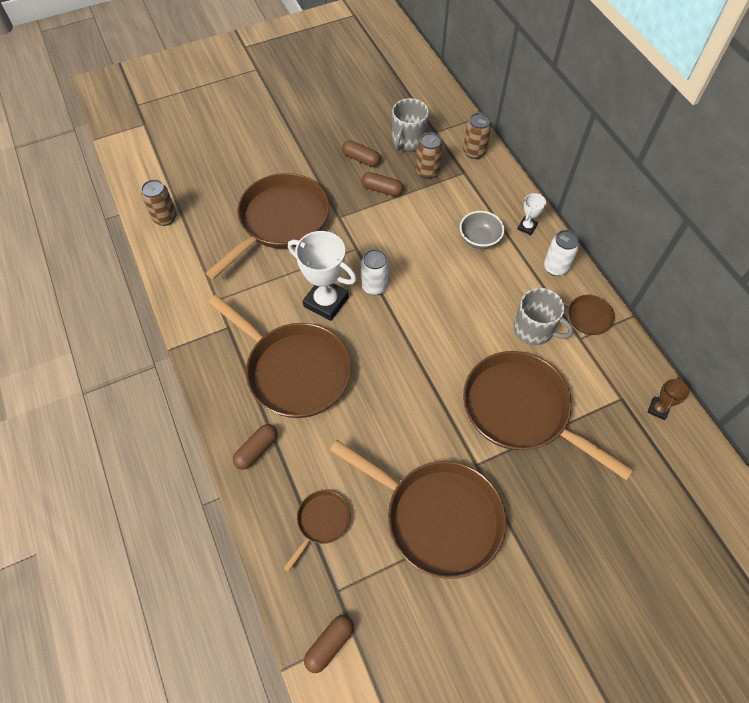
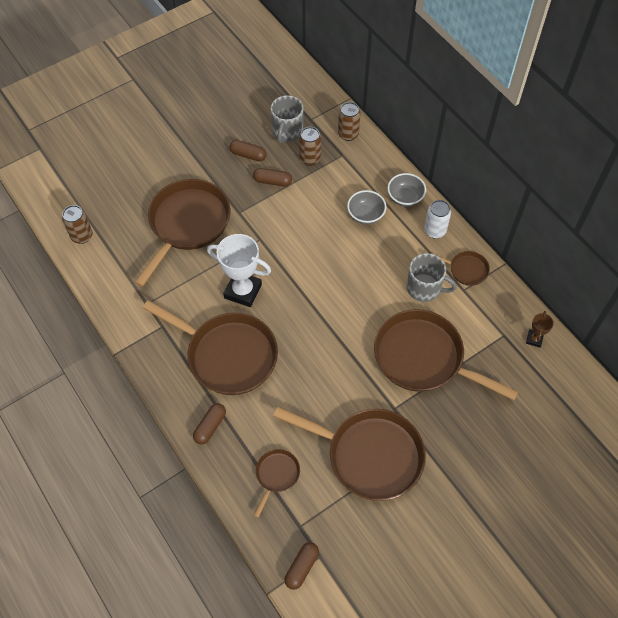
camera: 10 degrees left, 0 degrees up
white can [361,249,389,295] -> none
white trophy [517,193,546,235] -> grey bowl [387,173,426,207]

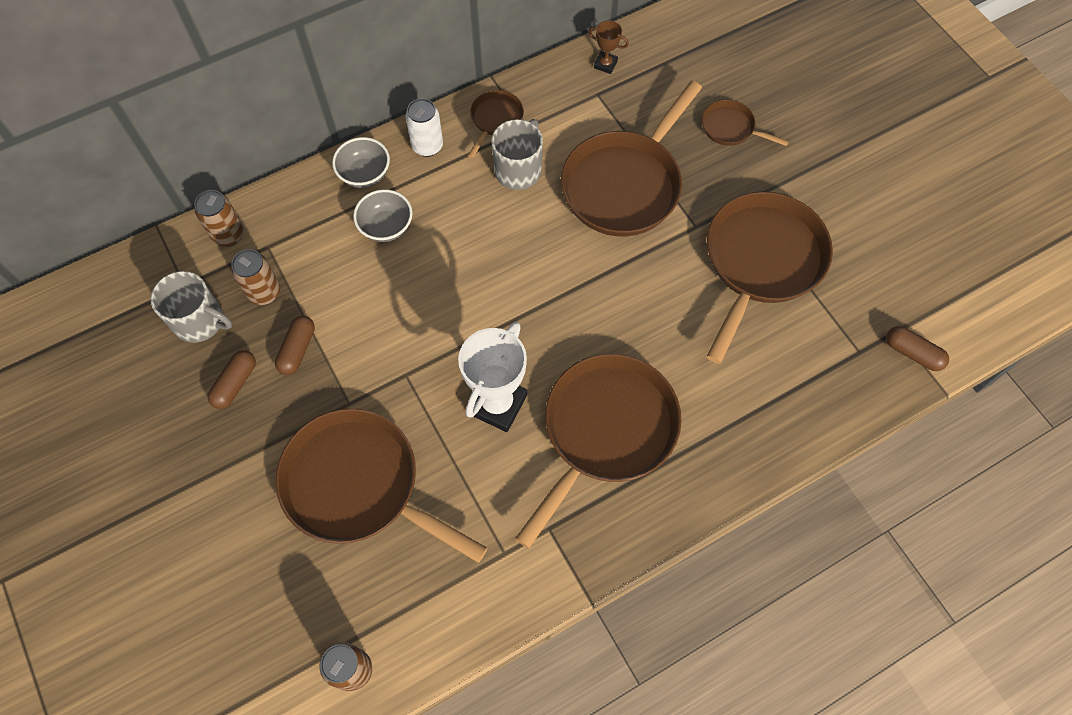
camera: 85 degrees left, 5 degrees up
brown capsule [193,403,226,445] -> none
brown pan [254,449,300,518] -> brown pan moved to [702,100,789,146]

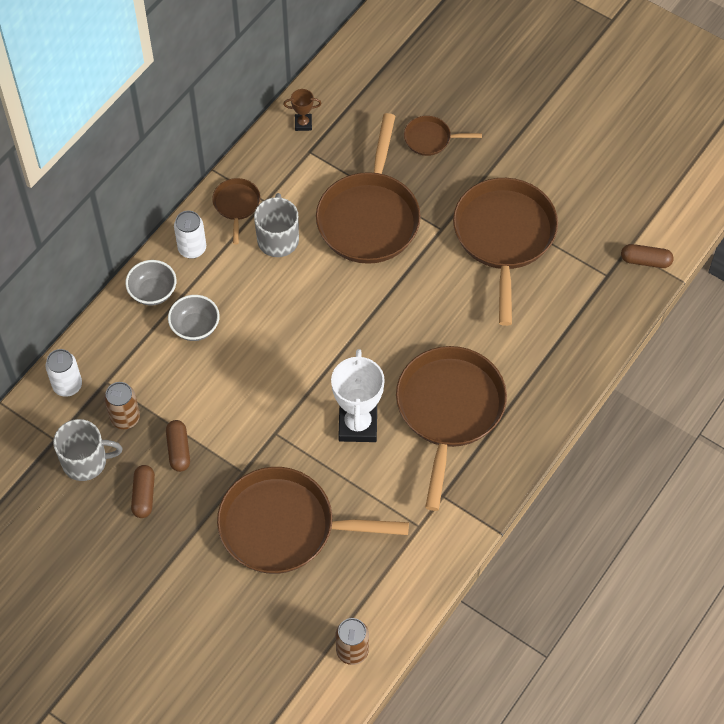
camera: 25 degrees left, 5 degrees down
brown can [194,190,244,247] -> white can [45,349,82,397]

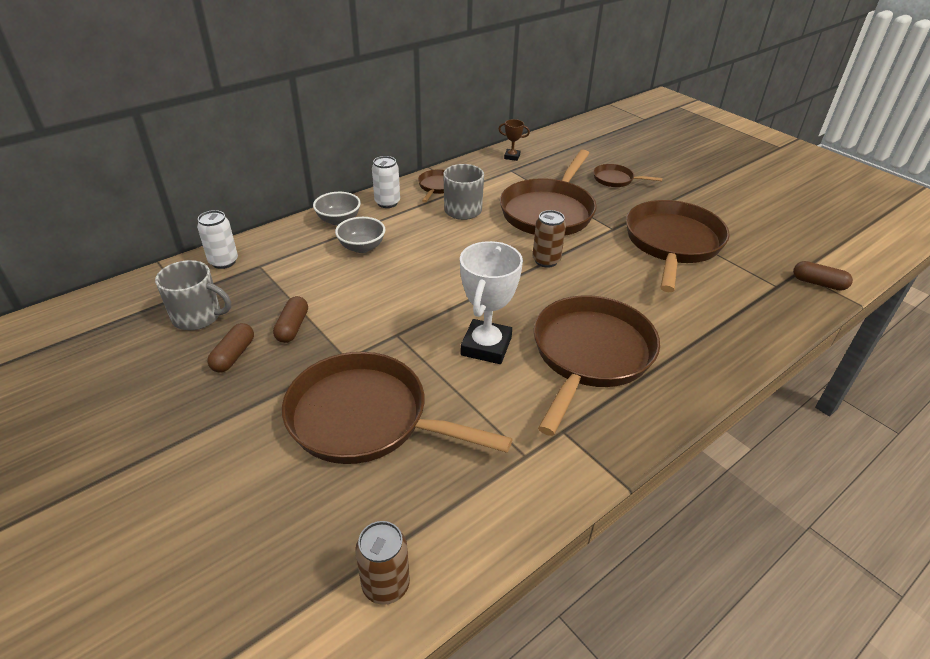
camera: 15 degrees right, 20 degrees down
brown can [104,382,140,429] -> brown can moved to [532,210,566,268]

